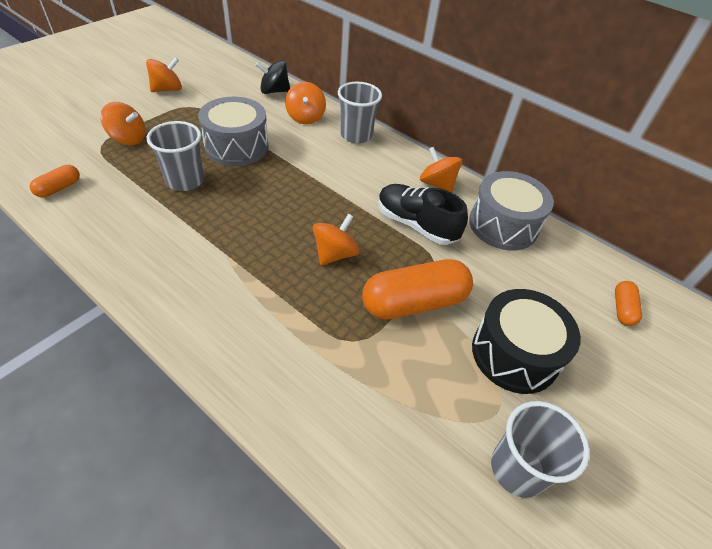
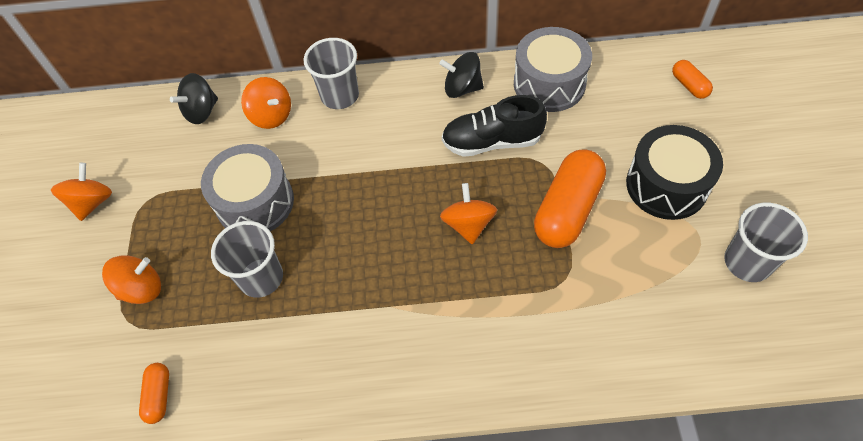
camera: 35 degrees left, 10 degrees up
orange spinning top [420,147,462,193] -> black spinning top [439,52,484,98]

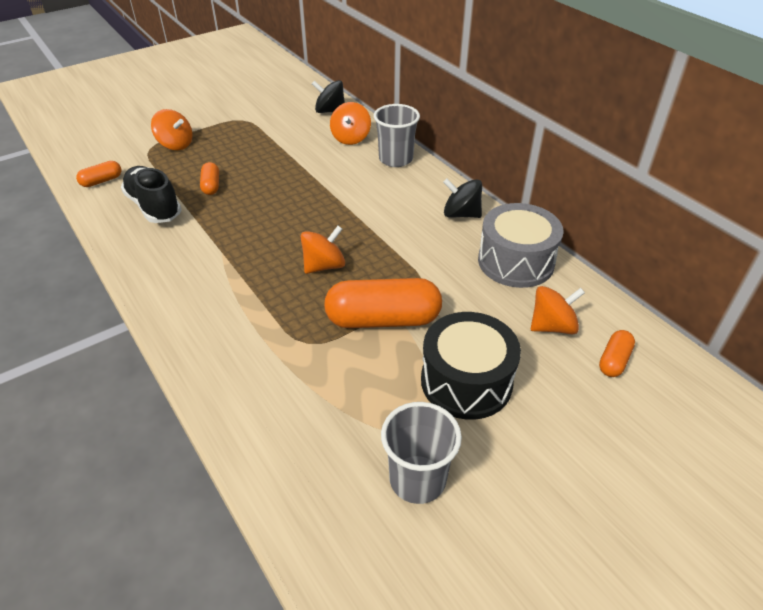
camera: 55 degrees right, 15 degrees down
orange spinning top [51,163,112,221] -> orange spinning top moved to [531,286,585,334]
grey drum [201,144,294,231] -> none
grey cup [211,221,283,298] -> orange capsule [200,162,219,195]
black spinning top [439,52,484,98] -> black spinning top turned 45 degrees counterclockwise [443,179,482,218]
black shoe [442,95,547,157] -> black shoe moved to [121,166,182,223]

